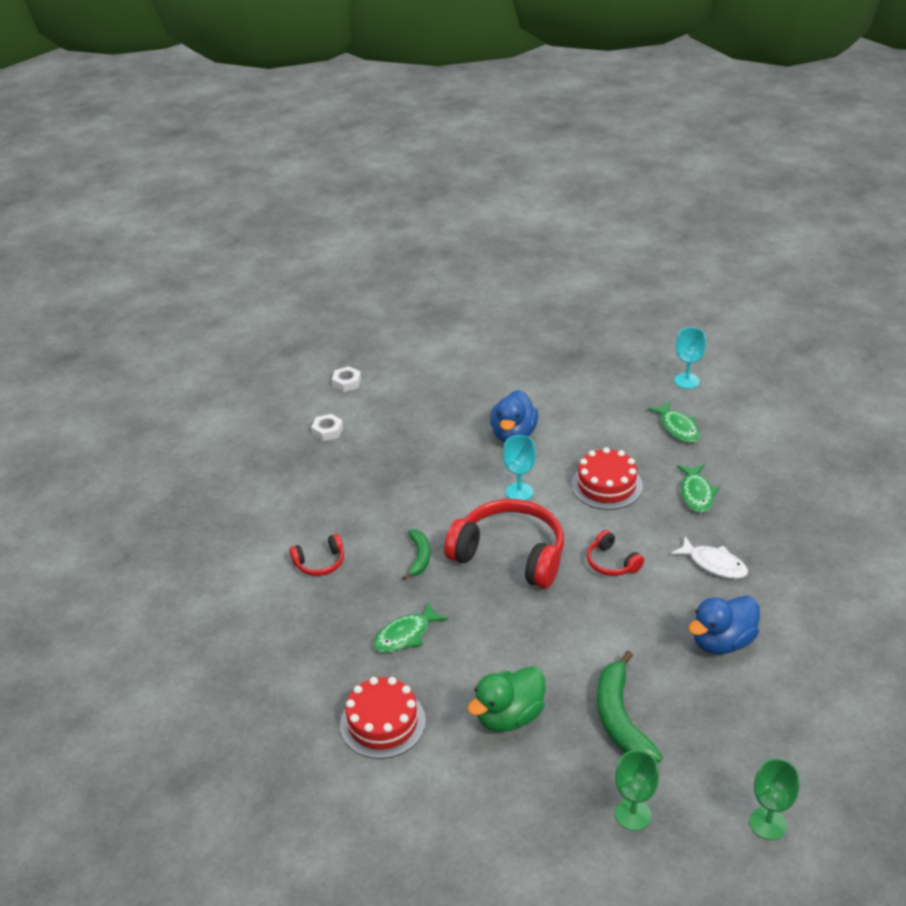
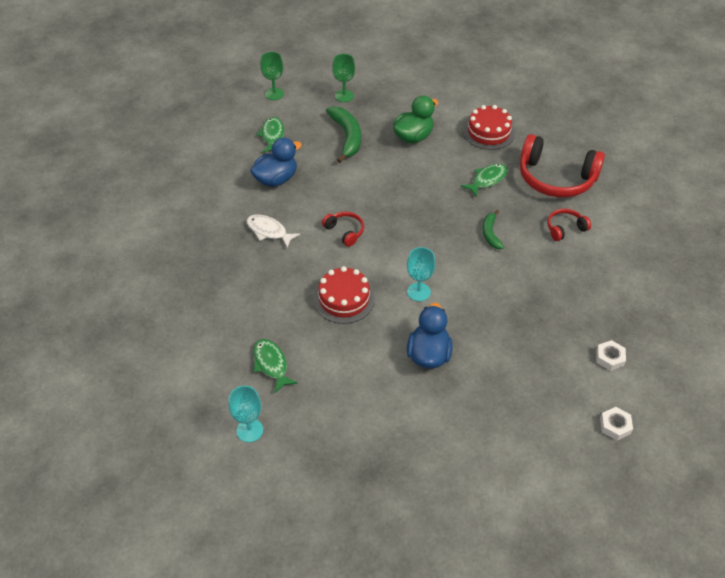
camera: 175 degrees right, 10 degrees up
red headphones [444,499,564,589] -> red headphones moved to [520,134,605,197]
green fish [677,464,719,513] -> green fish moved to [257,117,284,153]

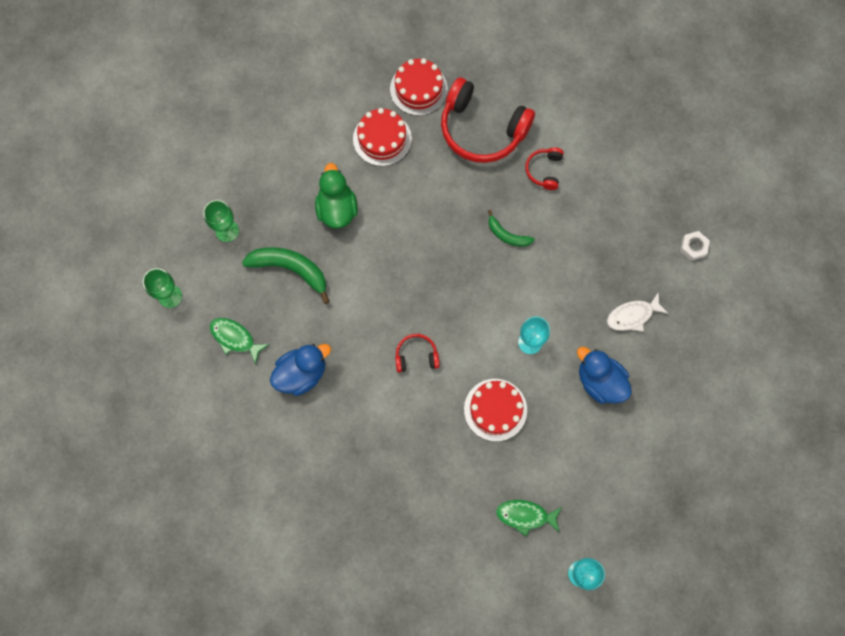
camera: 55 degrees left, 25 degrees up
white fish [247,214,301,248] -> white fish moved to [607,293,668,332]
blue duck [250,138,302,187] -> blue duck turned 60 degrees clockwise [270,344,331,396]
green fish [461,164,508,197] -> none
red headphones [520,134,605,197] -> red headphones turned 60 degrees clockwise [441,77,535,163]
white nut [600,407,633,441] -> none
none -> red cake [390,58,448,116]

